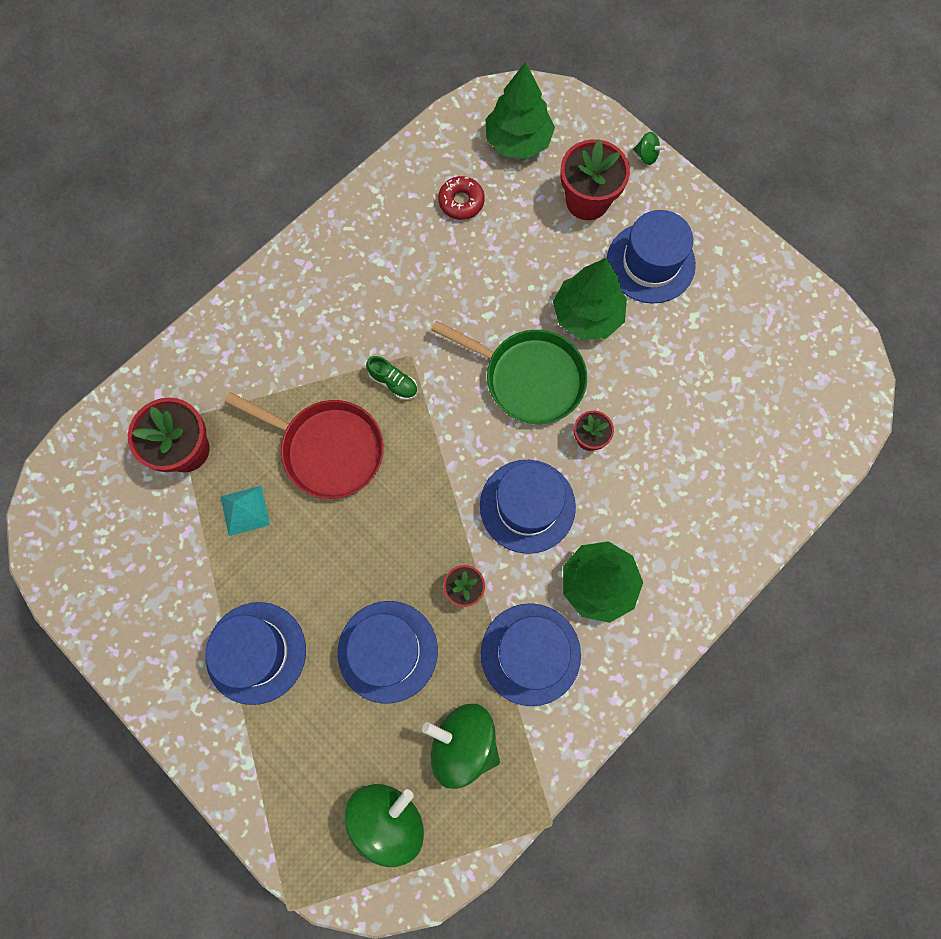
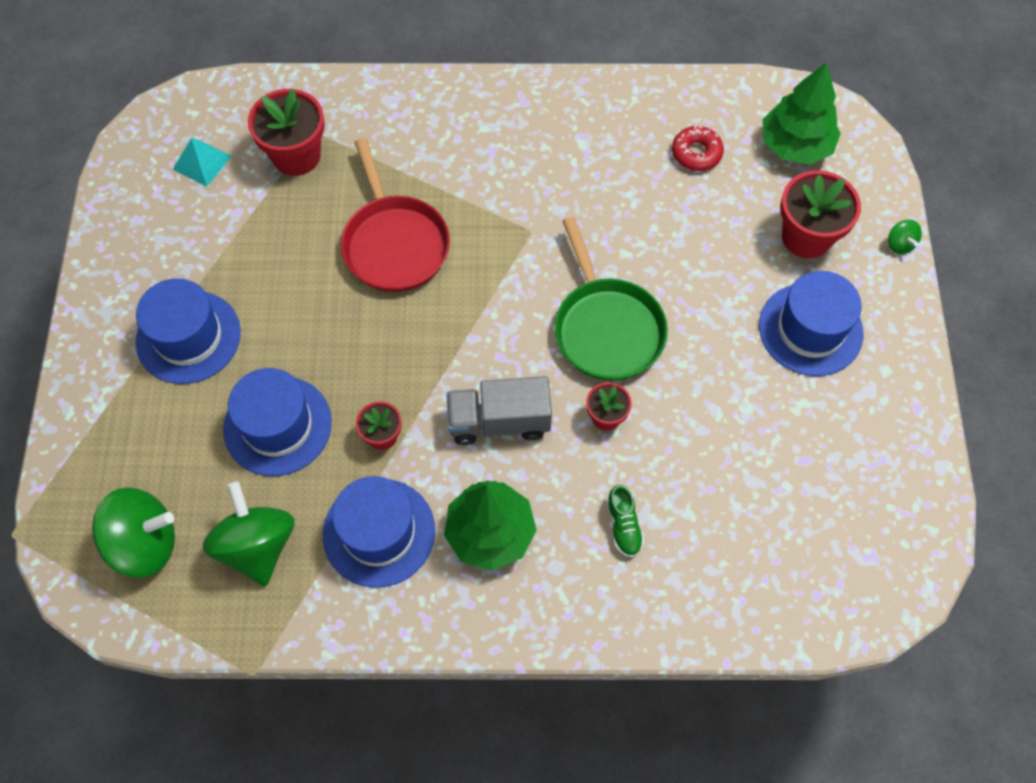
camera: 45 degrees right, 10 degrees down
turquoise pyramid [221,486,270,536] -> turquoise pyramid moved to [172,138,232,187]
green shoe [366,356,418,400] -> green shoe moved to [606,485,644,557]
blue hat [480,460,576,554] -> grey truck [446,376,552,445]
green tree [553,258,627,340] -> none

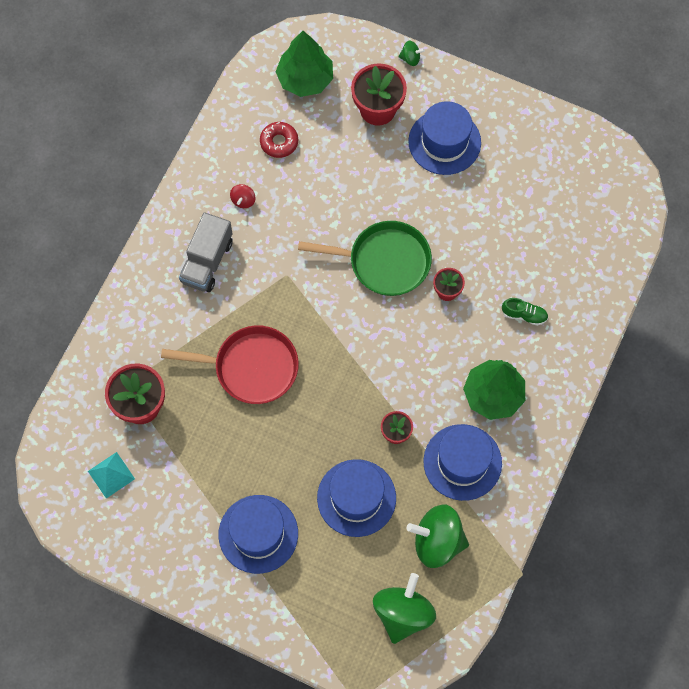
camera: 65 degrees left, 5 degrees up
grey truck [446,376,552,445] -> grey truck moved to [179,212,233,292]
none -> red spinning top [230,184,256,208]

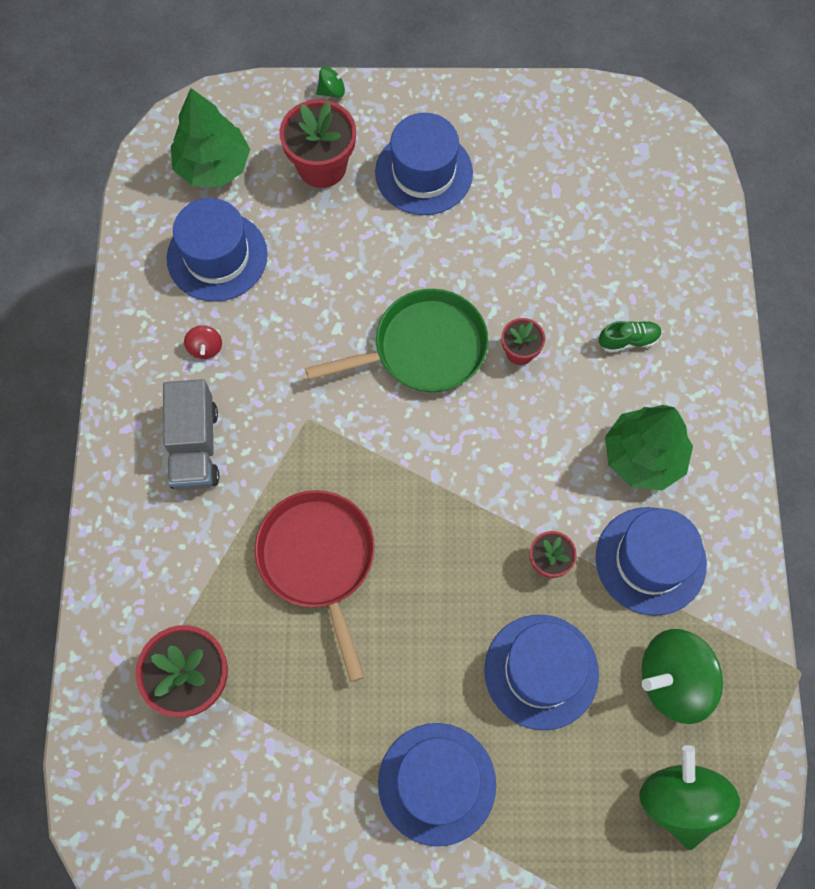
camera: 25 degrees left, 0 degrees up
turquoise pyramid [88,452,135,498] -> none
red pan [161,325,299,404] -> red pan turned 90 degrees counterclockwise [255,490,375,682]
red donut [260,122,298,158] -> blue hat [167,198,268,302]

